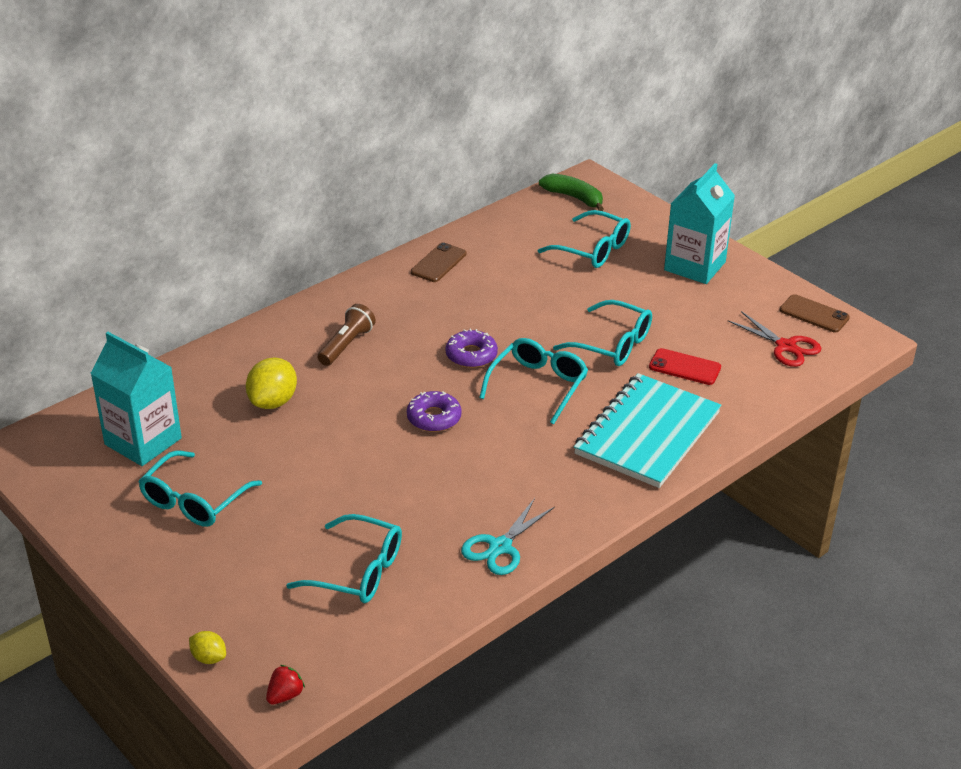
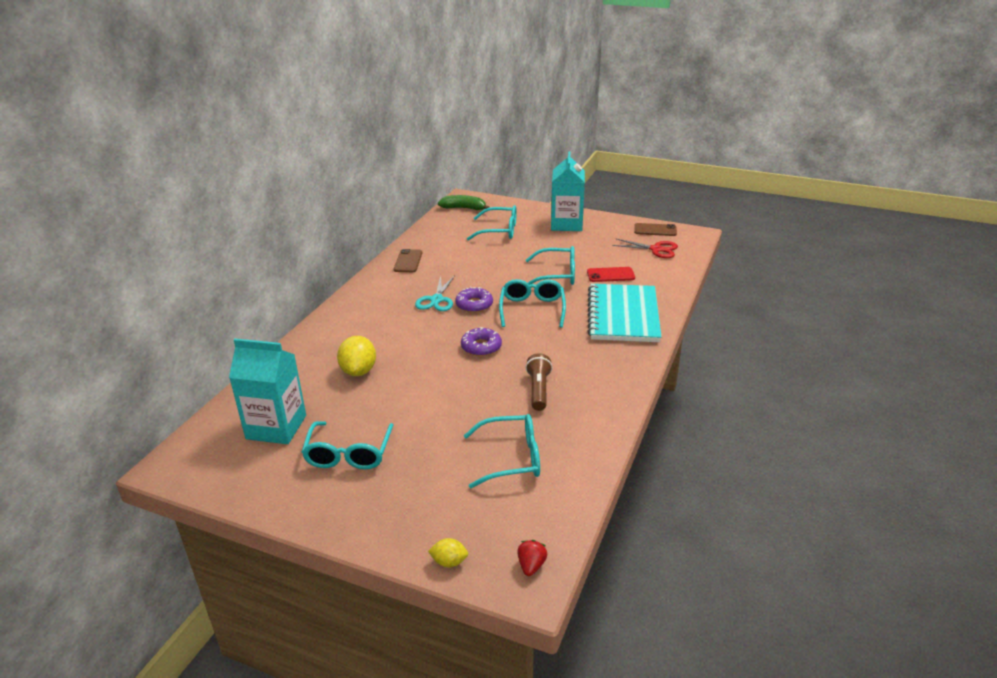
camera: 25 degrees left, 5 degrees down
brown flashlight [317,304,376,366] -> brown flashlight moved to [526,353,553,411]
turquoise scissors [461,498,555,575] -> turquoise scissors moved to [415,276,455,311]

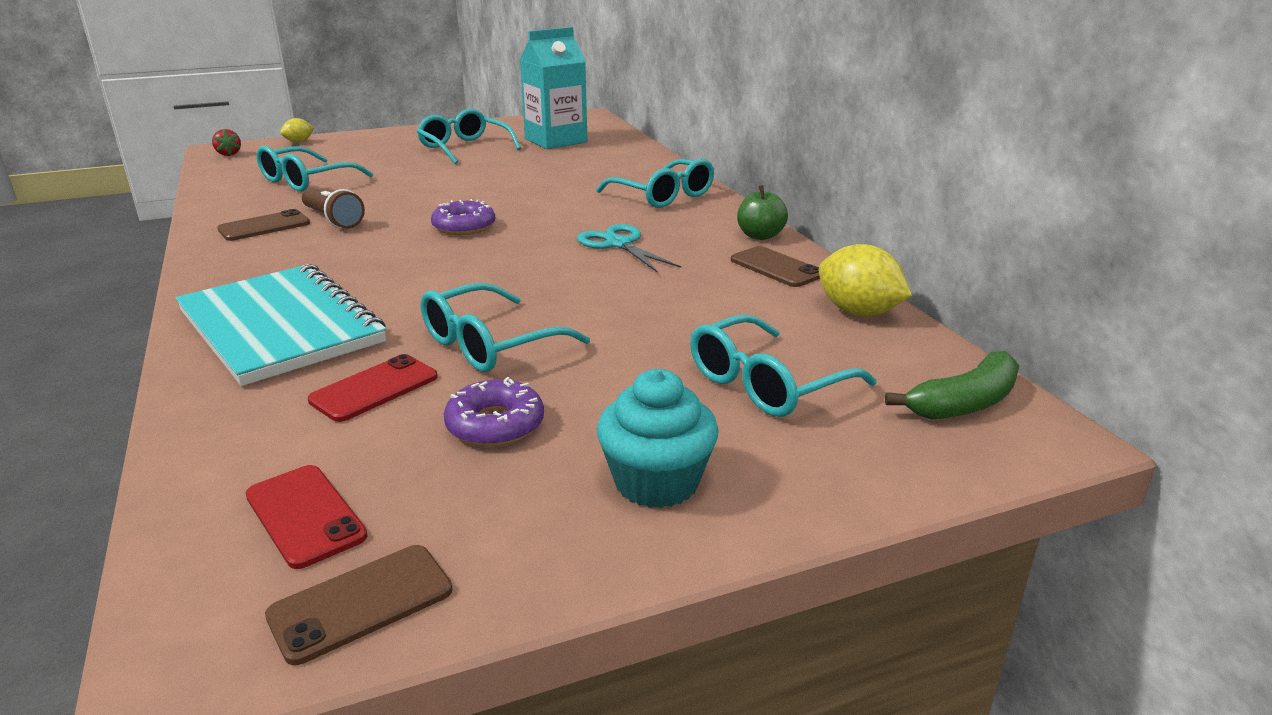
camera: 135 degrees right, 5 degrees down
yellow lemon [337,336,376,376] -> yellow lemon moved to [819,244,912,316]
purple donut [455,287,493,313] -> purple donut moved to [444,377,544,447]
turquoise glasses [499,279,566,328] -> turquoise glasses moved to [596,159,714,208]
turquoise carton [551,151,585,231] -> turquoise cupcake [597,369,719,508]
red scissors [612,238,678,258] -> red phone [245,465,368,569]
none -> brown phone [217,209,310,241]
none -> green apple [737,185,788,240]

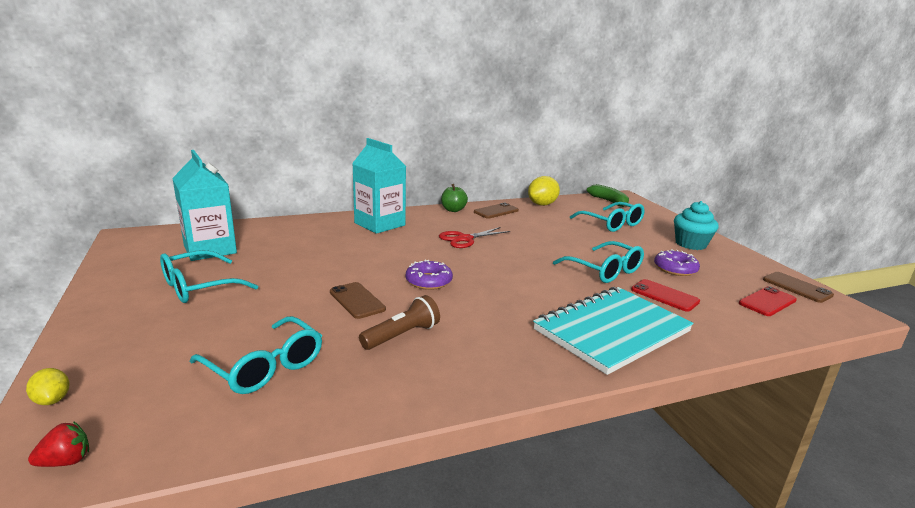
camera: 90 degrees left, 5 degrees down
brown phone [217,209,310,241] -> brown phone moved to [330,282,386,319]
turquoise scissors [577,224,681,273] -> red scissors [439,227,510,248]
turquoise glasses [596,159,714,208] -> turquoise carton [352,138,406,234]

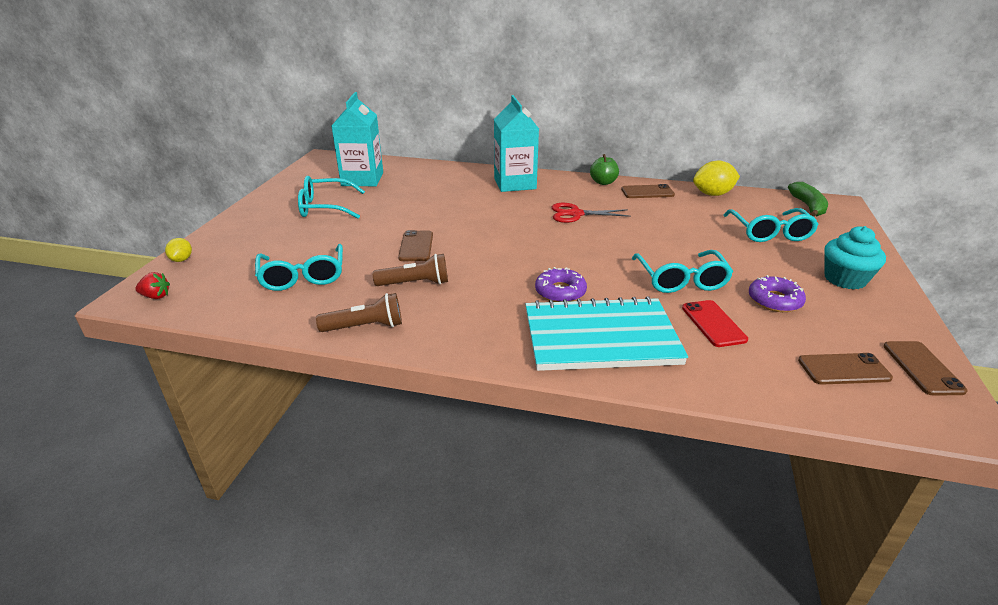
camera: 35 degrees right, 10 degrees up
purple donut [406,260,453,290] -> purple donut moved to [535,267,587,302]
red phone [739,286,797,316] -> brown phone [798,353,893,385]
none -> brown flashlight [316,293,402,332]

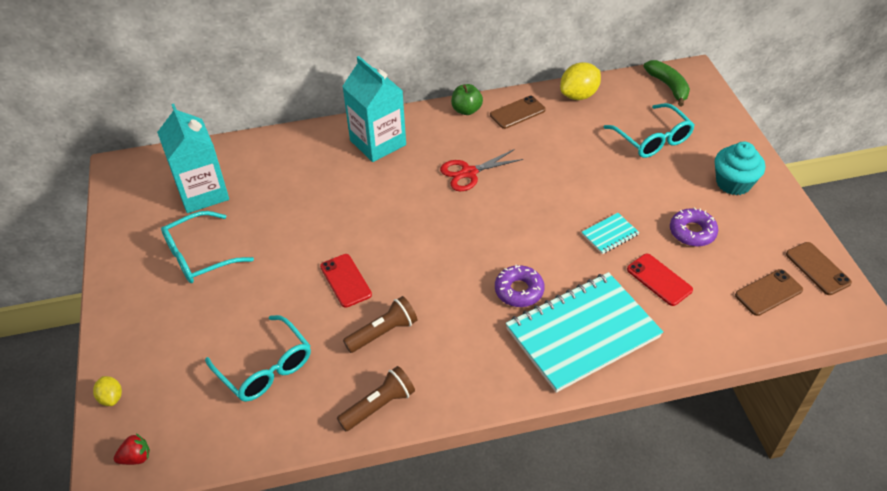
camera: 25 degrees left, 15 degrees up
brown phone [398,230,433,261] -> red phone [320,254,372,308]
turquoise glasses [632,250,733,293] -> turquoise notebook [582,213,640,254]

